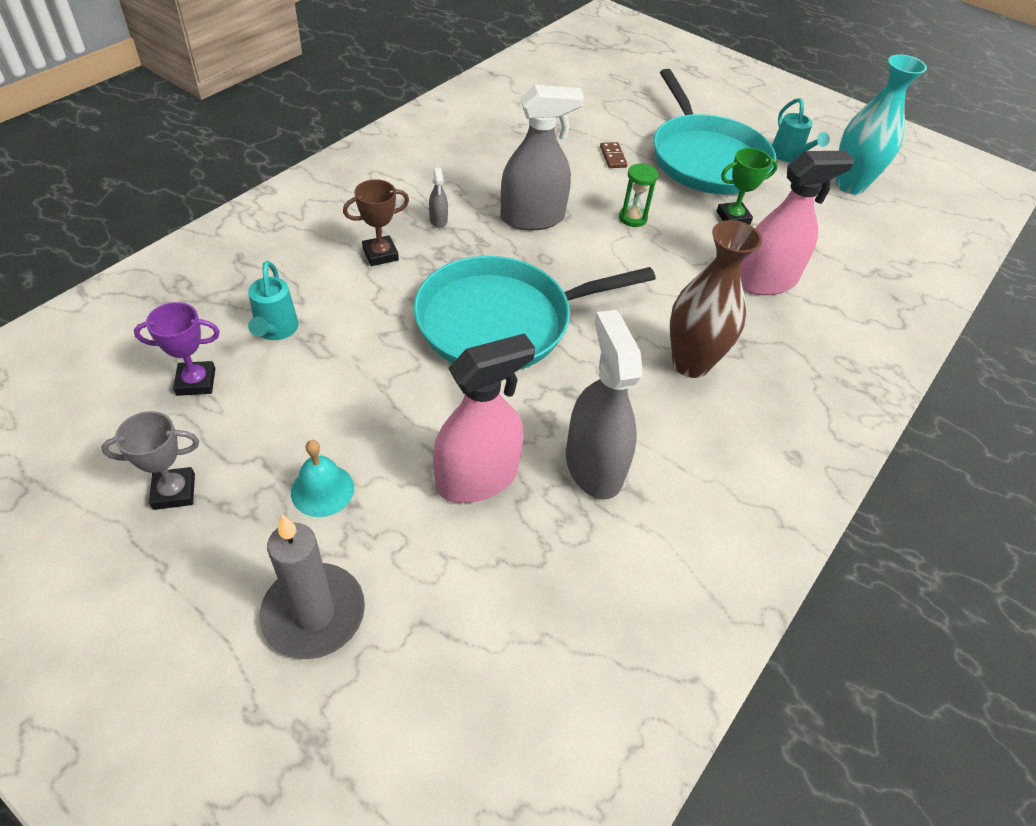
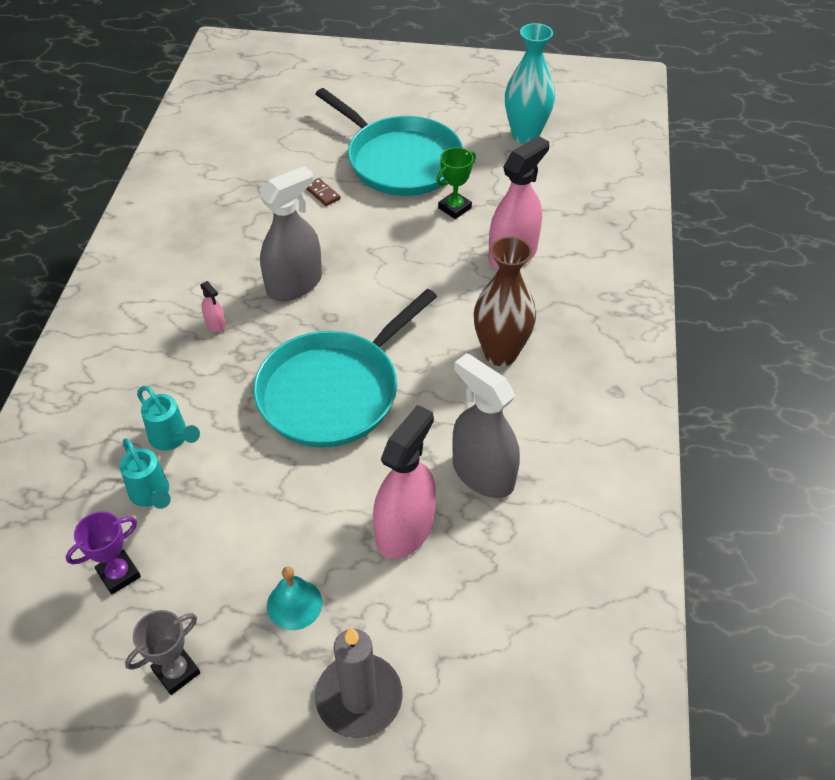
camera: 25 degrees left, 0 degrees up
brown trophy [343,179,409,266] -> none
grey spray bottle [429,168,448,228] -> pink spray bottle [200,281,226,332]
green hourglass [619,163,658,227] -> none
turquoise watering can [772,98,830,162] -> turquoise watering can moved to [137,386,200,451]

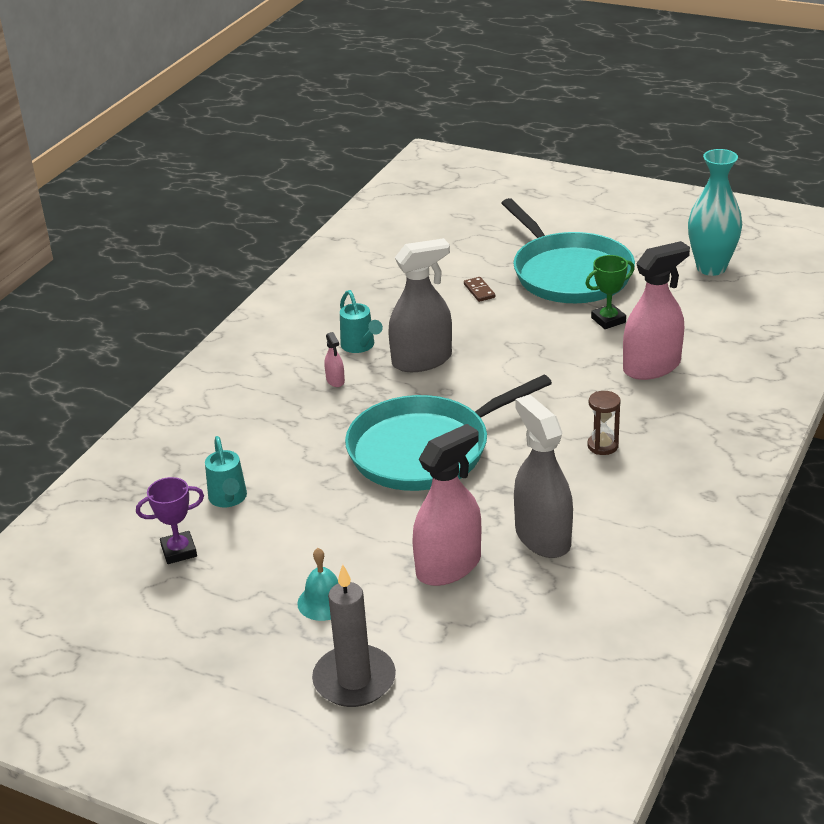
camera: 20 degrees right, 15 degrees down
grey trophy [125,610,200,695] -> none
turquoise watering can [137,386,200,451] -> turquoise watering can moved to [340,290,383,353]
brown vase [474,237,536,366] -> brown hourglass [587,391,621,455]

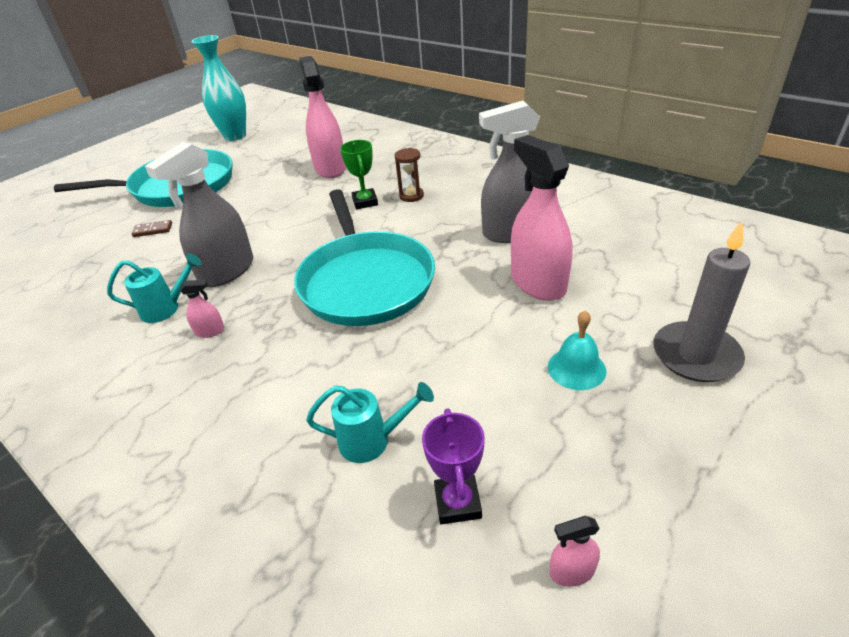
camera: 75 degrees left, 5 degrees up
grey spray bottle [388,238,452,372] -> grey spray bottle turned 135 degrees counterclockwise [145,142,253,287]
green trophy [585,255,634,329] -> green trophy moved to [340,140,378,209]
none -> pink spray bottle [549,516,600,587]

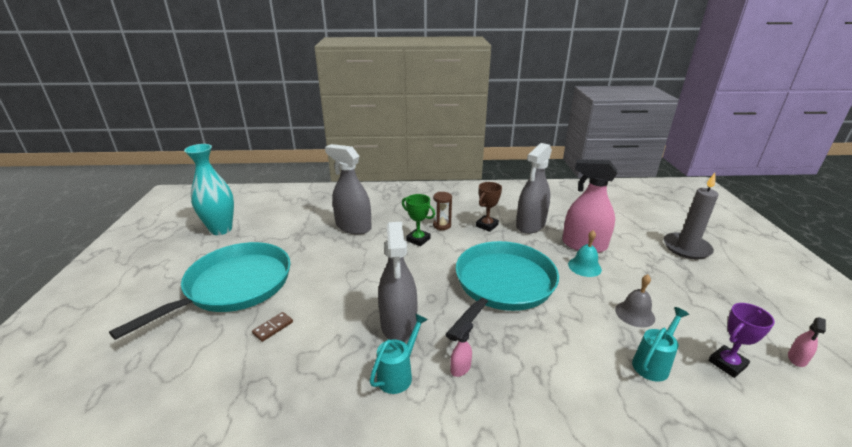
camera: 45 degrees left, 10 degrees down
turquoise pan [294,189,435,326] -> turquoise pan turned 90 degrees counterclockwise [445,241,559,341]
pink spray bottle [299,56,346,178] -> grey spray bottle [325,144,372,235]
purple trophy [422,409,485,525] -> purple trophy turned 75 degrees counterclockwise [708,303,775,378]
turquoise bell [548,310,606,390] -> turquoise bell moved to [568,230,602,277]
none -> brown trophy [476,182,502,232]
none -> grey bell [615,274,655,328]

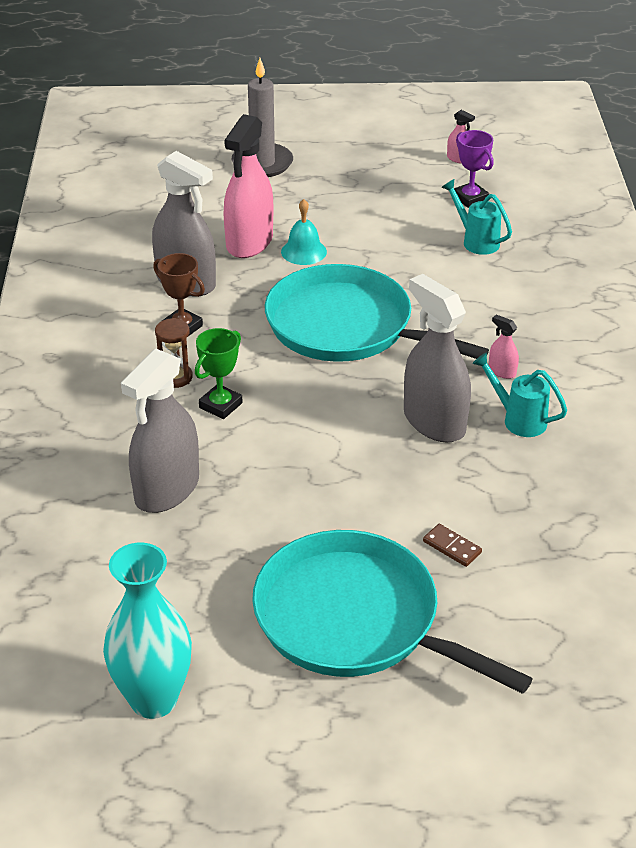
camera: 90 degrees left, 10 degrees up
grey spray bottle [378,222,417,342] -> grey spray bottle turned 120 degrees counterclockwise [404,274,471,443]
grey bell [615,274,655,328] -> none

